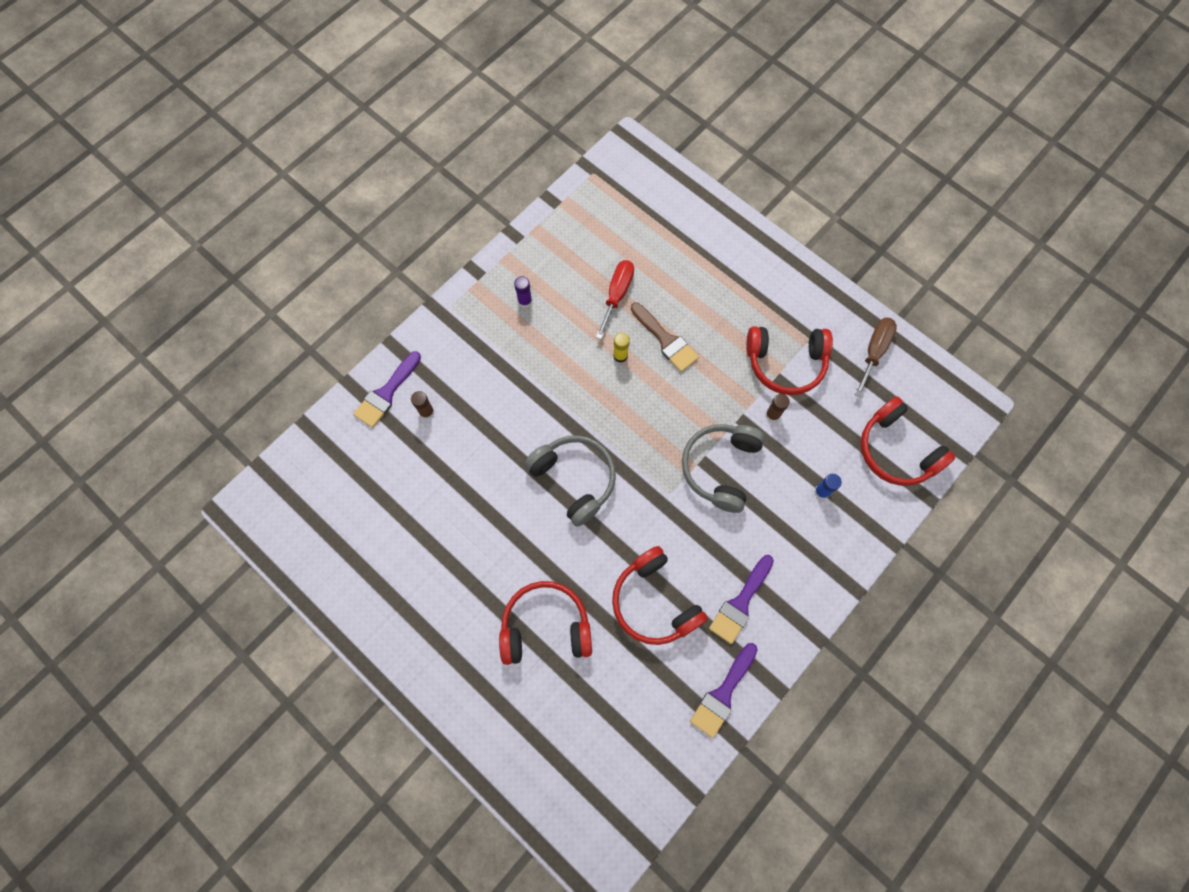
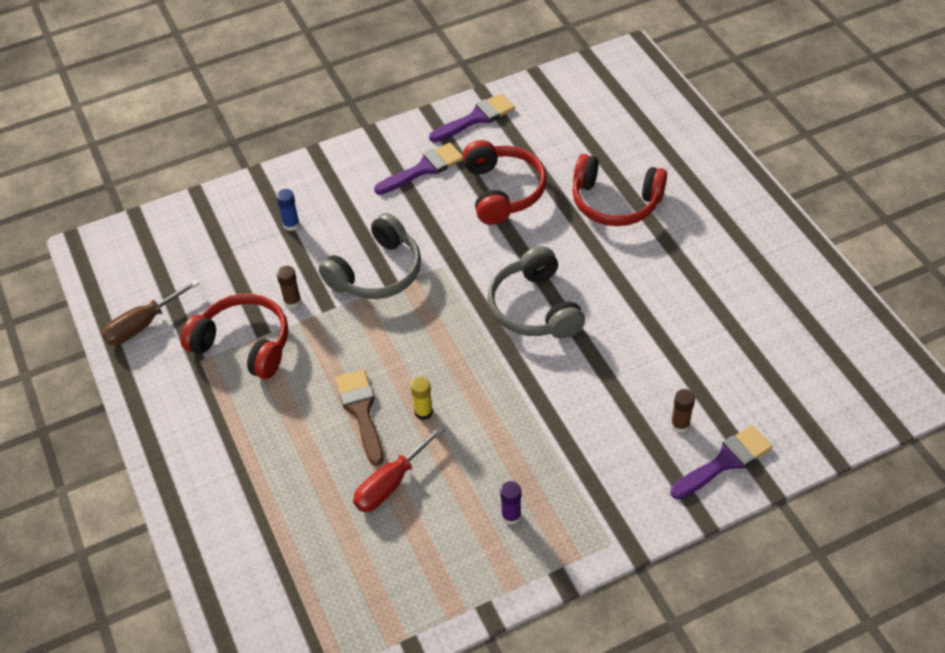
camera: 155 degrees left, 20 degrees down
red headphones [861,397,956,486] -> none

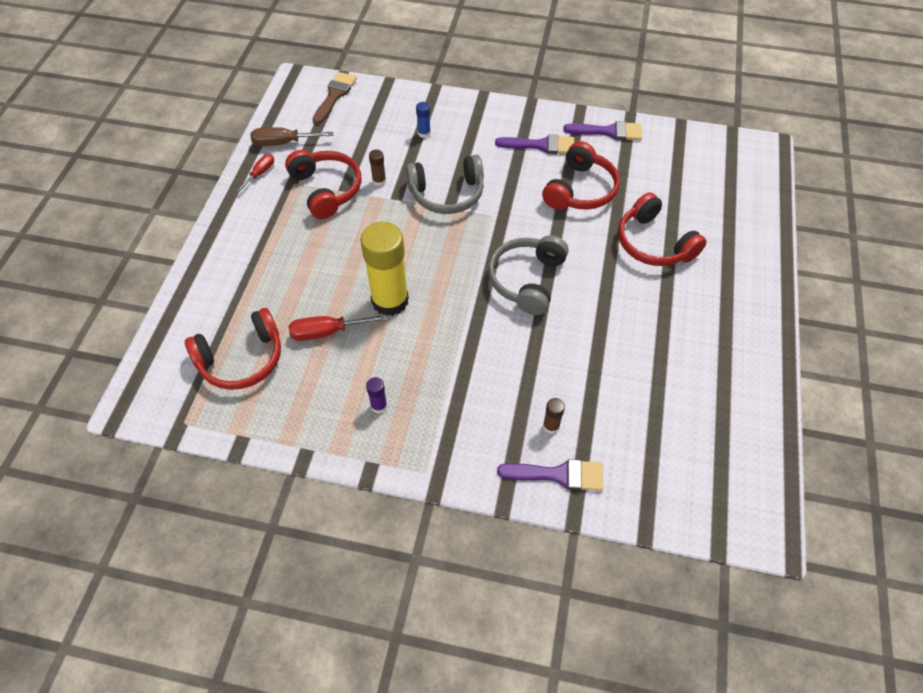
camera: 35 degrees right, 5 degrees up
brown brush [336,369,384,466] -> brown brush moved to [313,72,357,124]
yellow glue stick [411,377,433,420] -> yellow glue stick [360,221,409,316], size x2.45
none -> red headphones [185,308,281,390]
none -> red screwdriver [236,154,274,192]

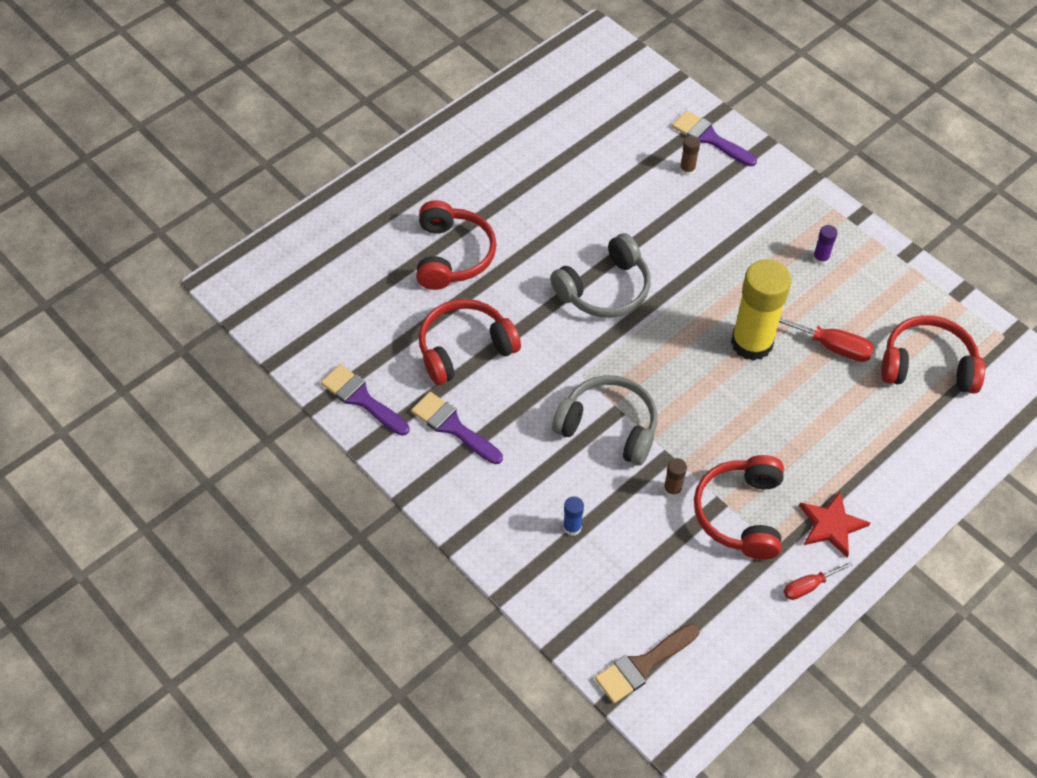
camera: 145 degrees left, 0 degrees up
brown screwdriver [250,127,333,146] -> none
none -> red star [799,491,870,558]

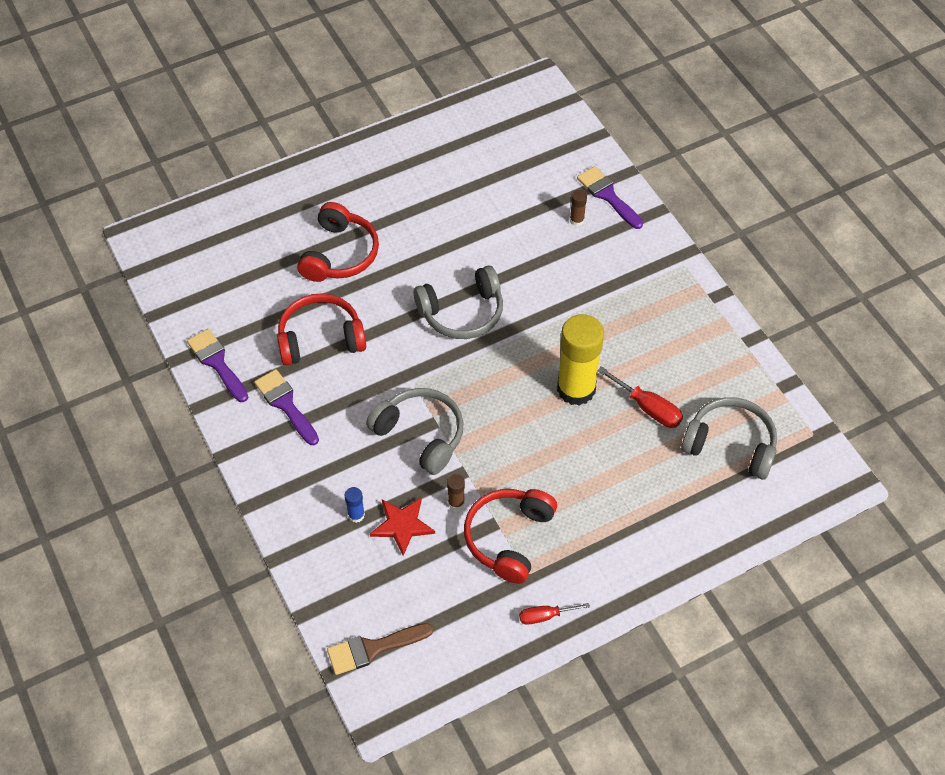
camera: 15 degrees right, 0 degrees up
red star [799,491,870,558] -> red star moved to [370,498,435,556]
purple glue stick [813,225,838,265] -> none
red headphones [882,315,985,394] -> grey headphones [681,397,777,480]

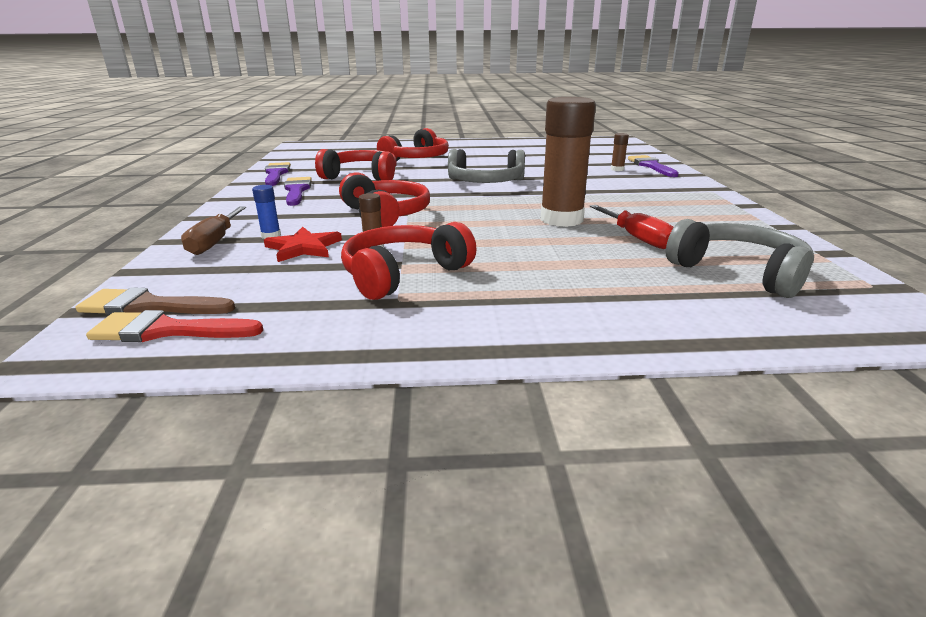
camera: 25 degrees right, 30 degrees down
grey headphones [366,388,464,475] -> red headphones [339,172,430,227]
red screwdriver [519,603,590,625] -> none
yellow glue stick [557,314,604,405] -> brown glue stick [541,97,596,227]
none -> red brush [86,310,263,342]
none -> brown screwdriver [181,207,246,255]

